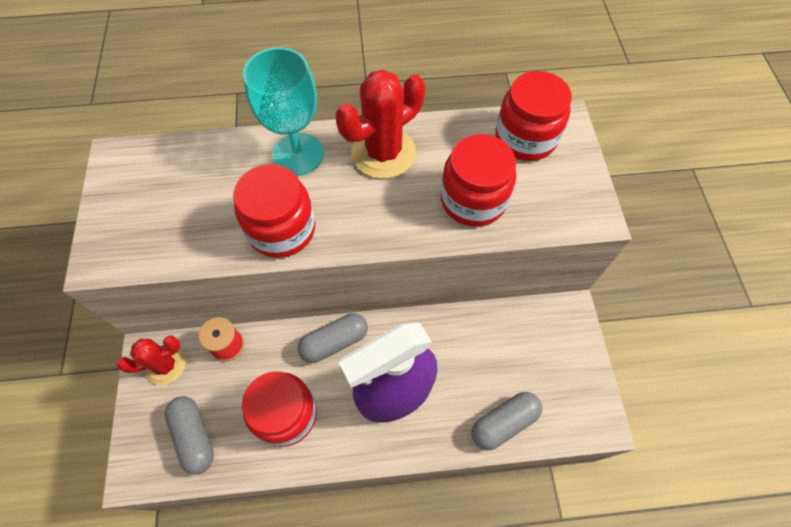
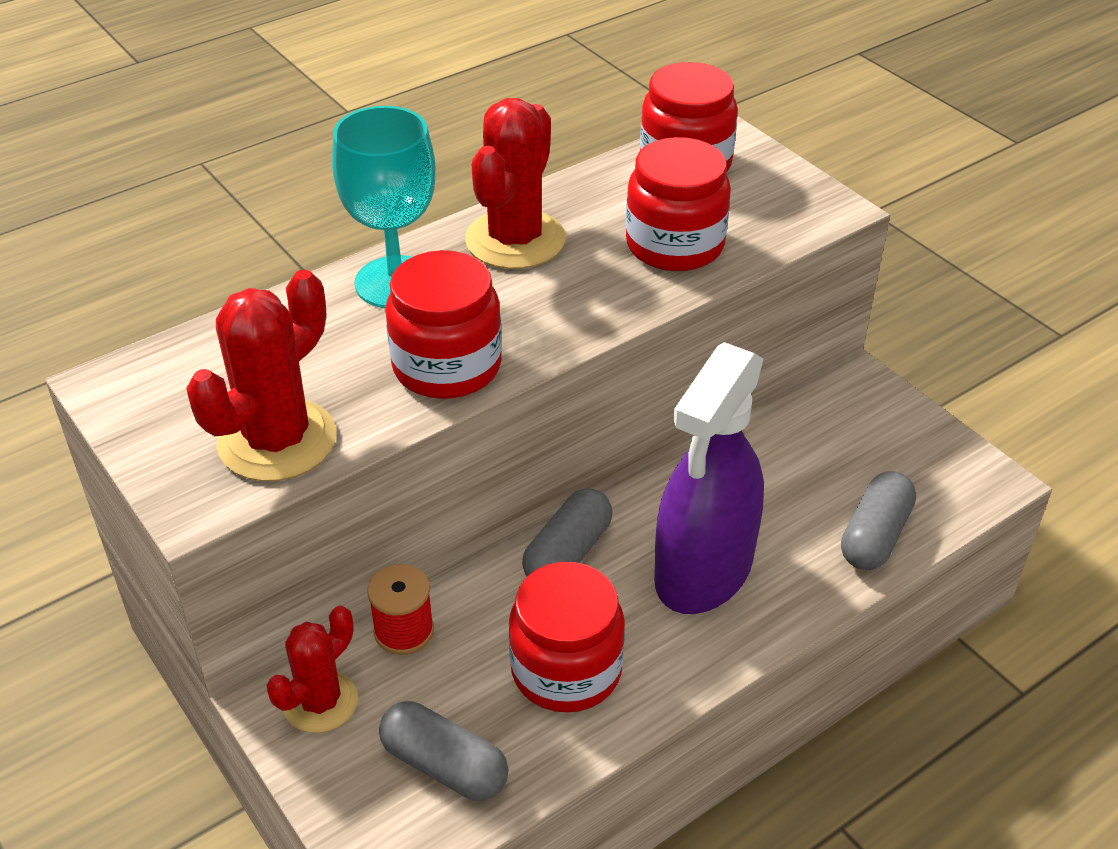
camera: 30 degrees left, 20 degrees down
none -> red cactus [186,270,336,482]

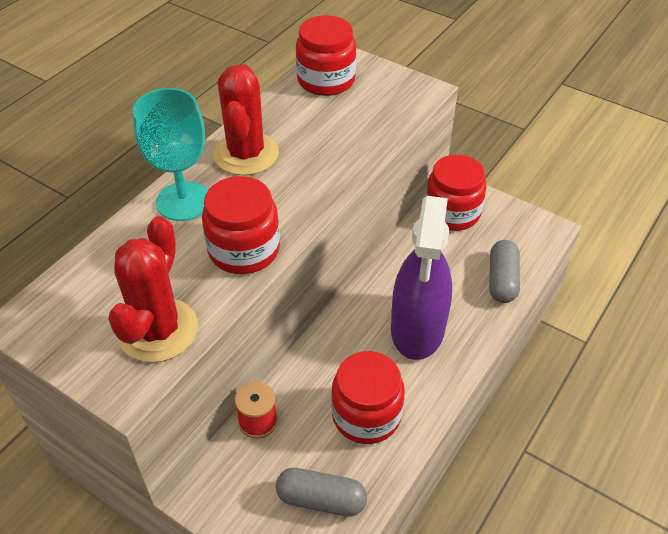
camera: 20 degrees left, 5 degrees up
red cactus [266,606,358,733] -> none
grey capsule [522,488,612,576] -> none
red jar [626,137,731,271] -> red jar moved to [426,155,486,231]

